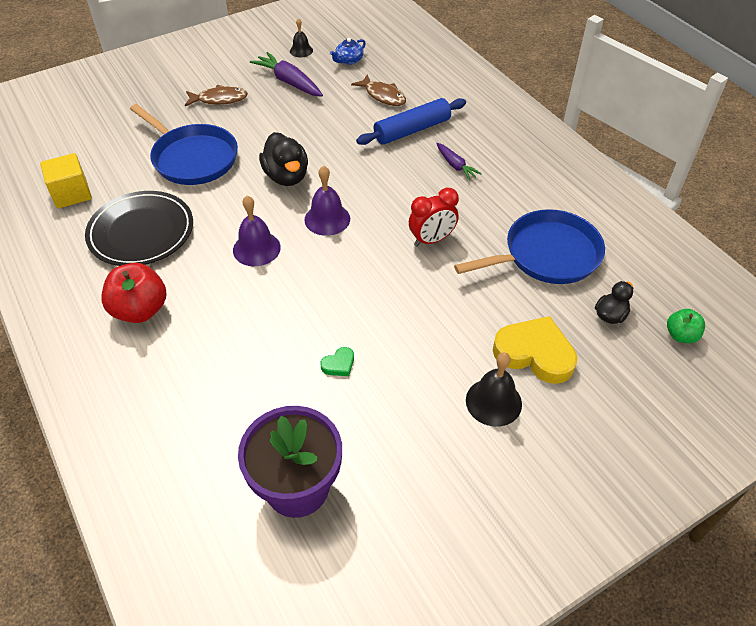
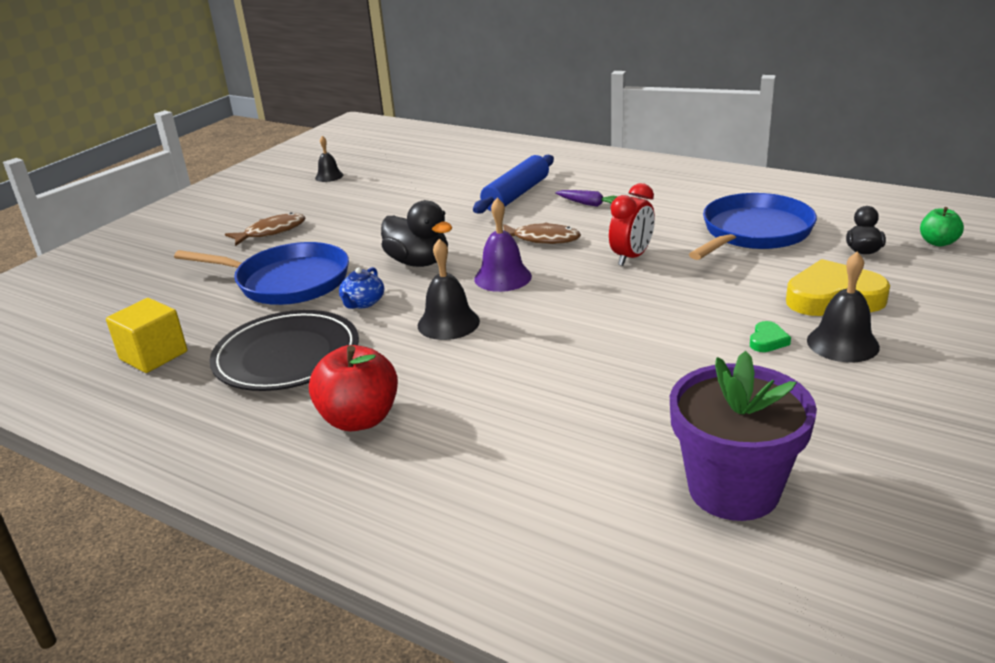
camera: 25 degrees left, 20 degrees down
purple bell [233,196,281,266] -> black bell [418,239,480,340]
purple carrot [250,52,323,97] -> none
green heart [321,347,354,376] -> green heart moved to [750,321,791,352]
blue teapot [330,38,366,65] -> blue teapot moved to [339,267,384,309]
brown fish [351,74,406,106] -> brown fish moved to [503,222,581,244]

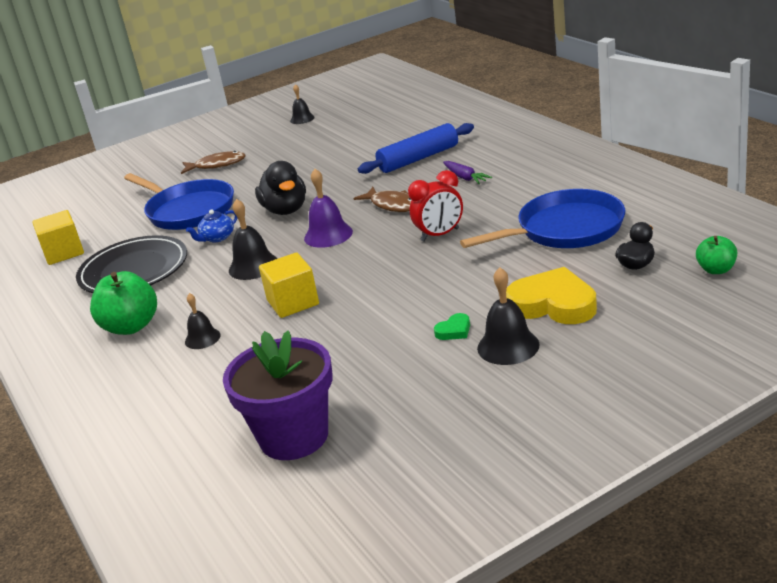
camera: 30 degrees right, 0 degrees up
red apple [309,345,398,431] -> green apple [90,271,157,335]
none -> black bell [185,293,221,349]
none -> yellow cube [259,252,319,318]

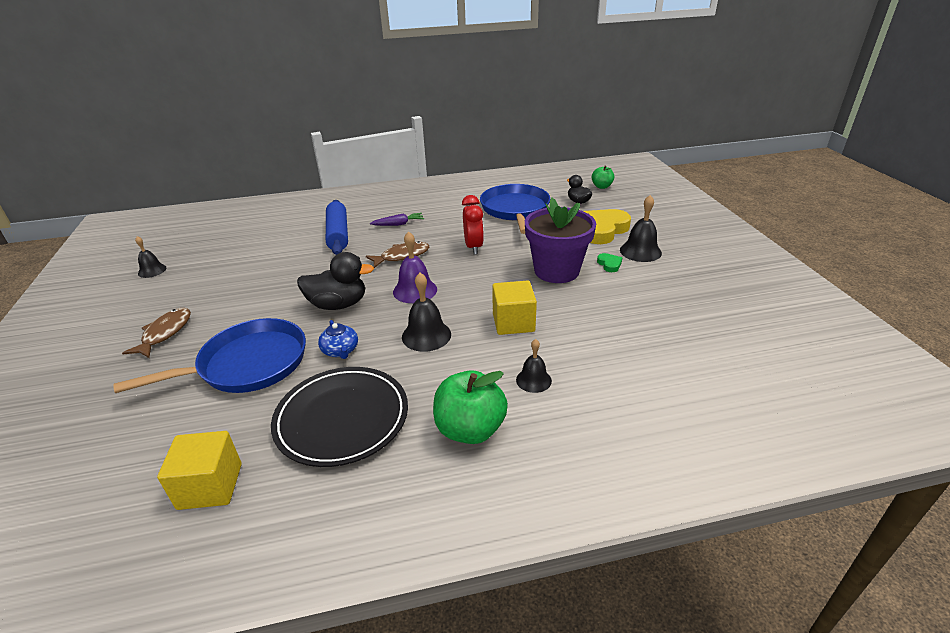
camera: 75 degrees left, 5 degrees up
purple flower pot [223,330,332,460] -> purple flower pot moved to [525,197,596,283]

